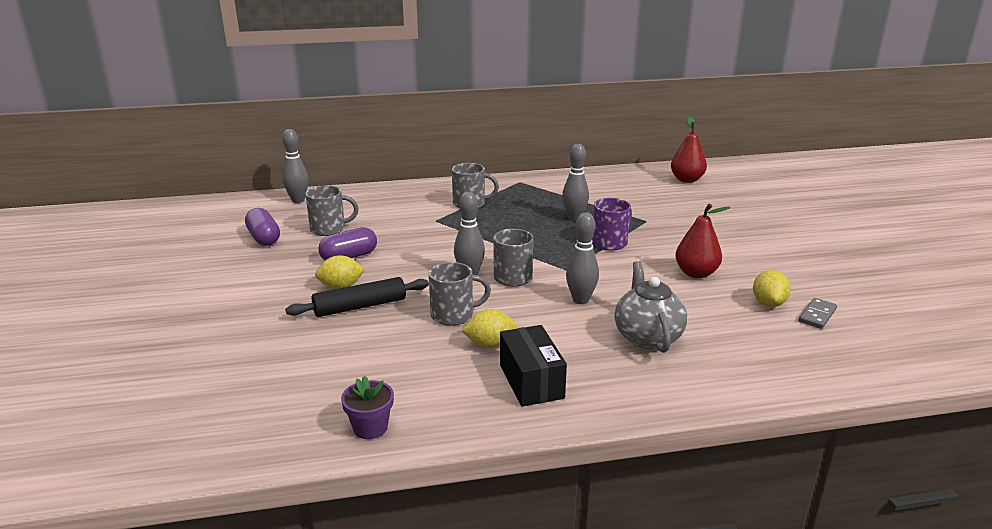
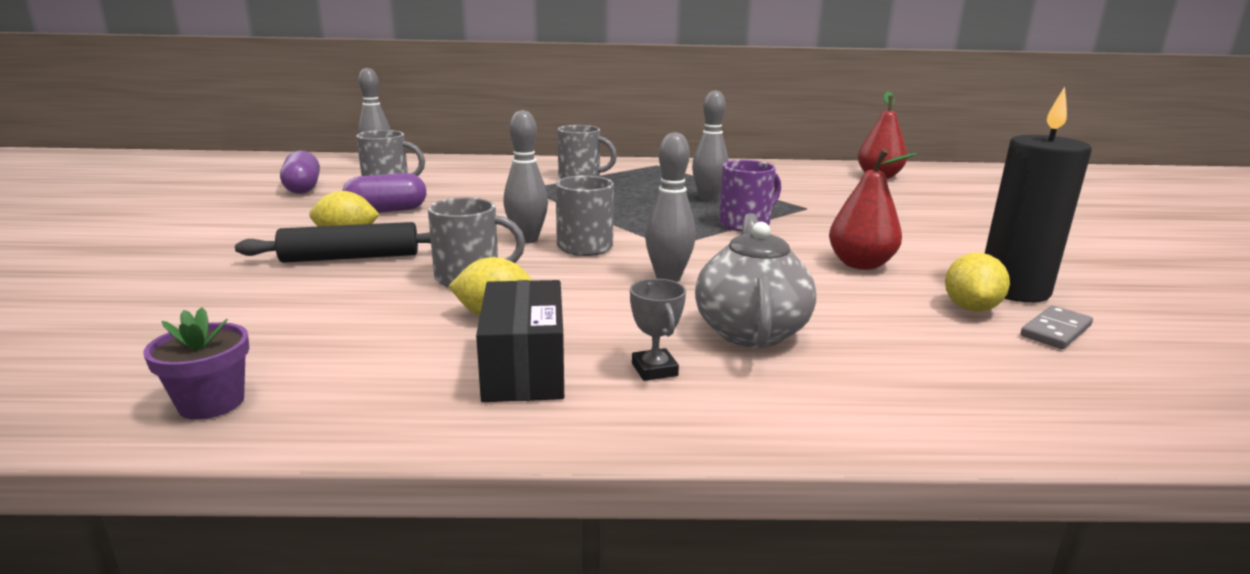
camera: 10 degrees right, 5 degrees down
none -> grey trophy [630,279,686,381]
none -> black candle [984,87,1092,302]

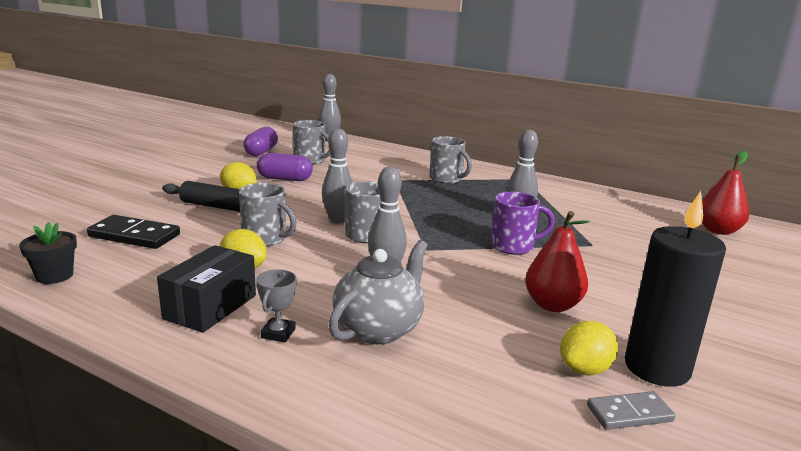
camera: 30 degrees right, 0 degrees up
purple flower pot [143,307,249,420] -> black flower pot [19,222,77,284]
none -> black domino [87,215,180,249]

